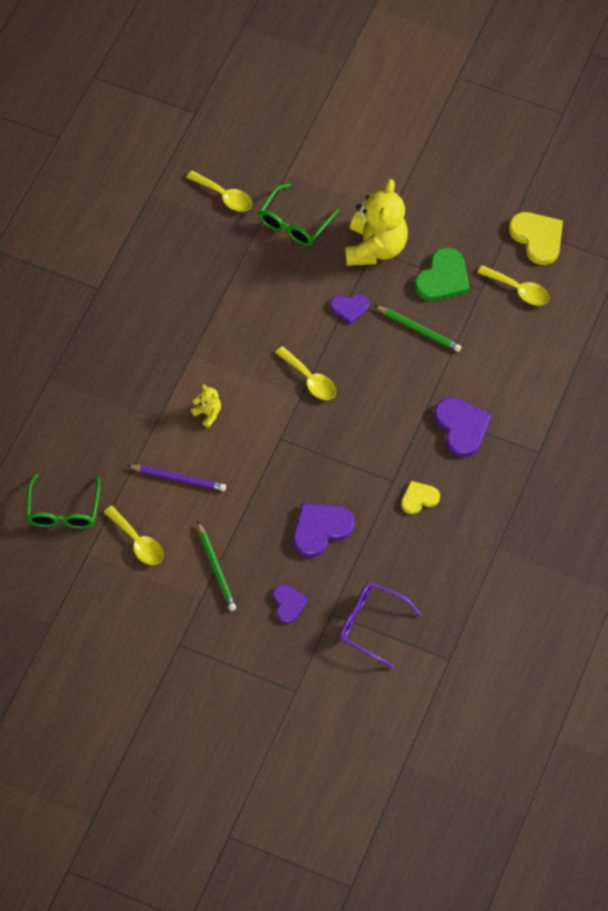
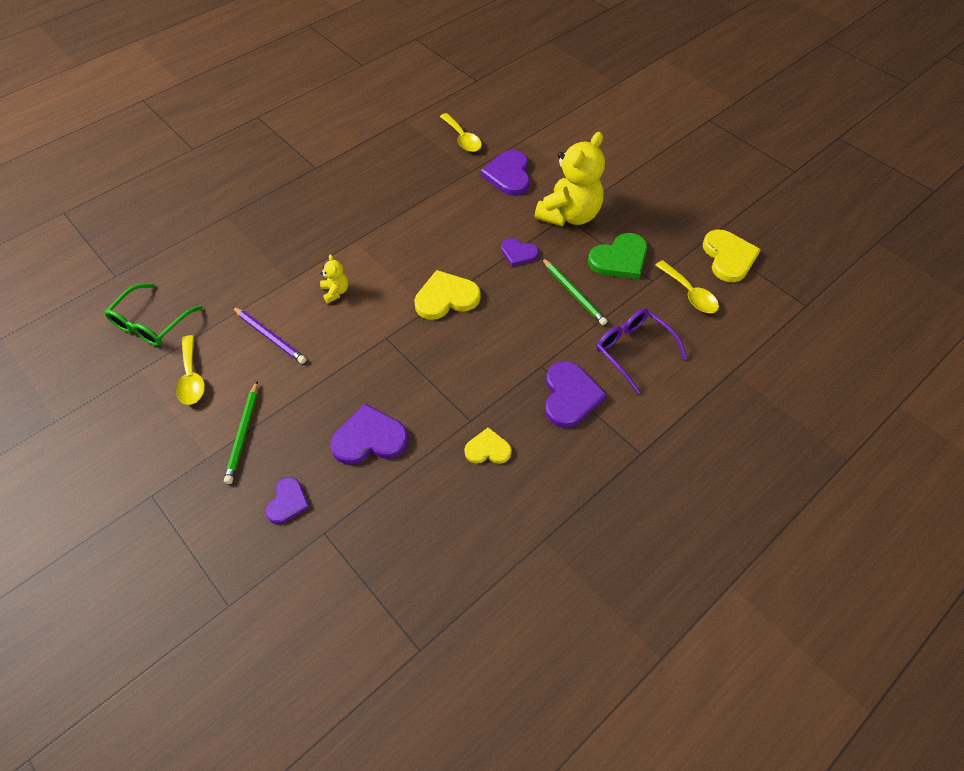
camera: 25 degrees right, 5 degrees down
green glasses [258,183,339,246] -> purple heart [481,150,530,196]
yellow spoon [275,346,336,400] -> yellow heart [414,270,481,320]
purple glasses [339,582,422,668] -> purple glasses moved to [596,308,687,394]

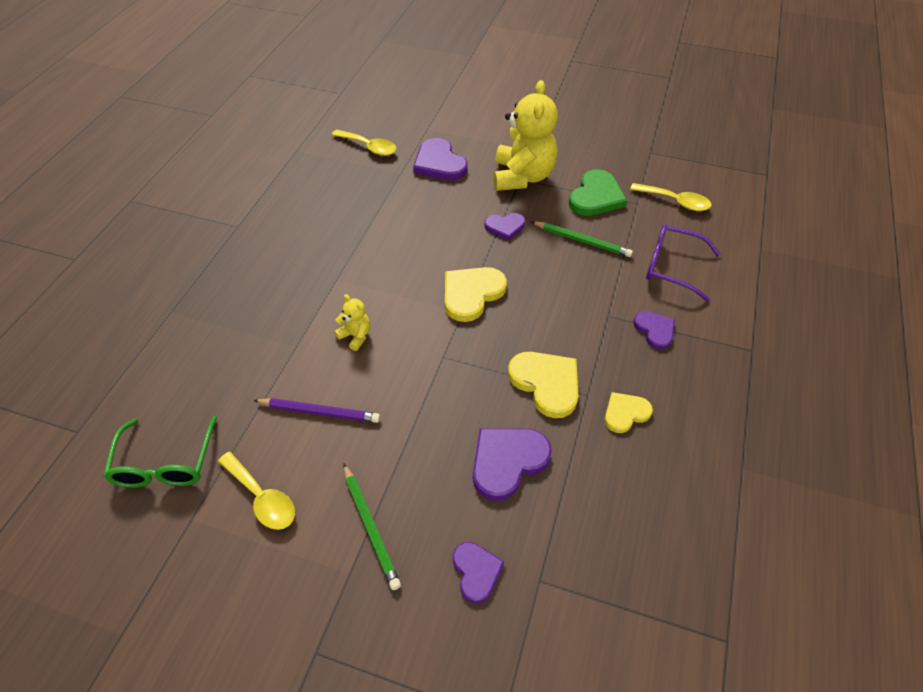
camera: 30 degrees left, 5 degrees down
purple heart [545,361,607,428] -> purple heart [633,311,675,349], size x0.61
yellow heart [703,230,761,282] -> yellow heart moved to [508,352,579,418]

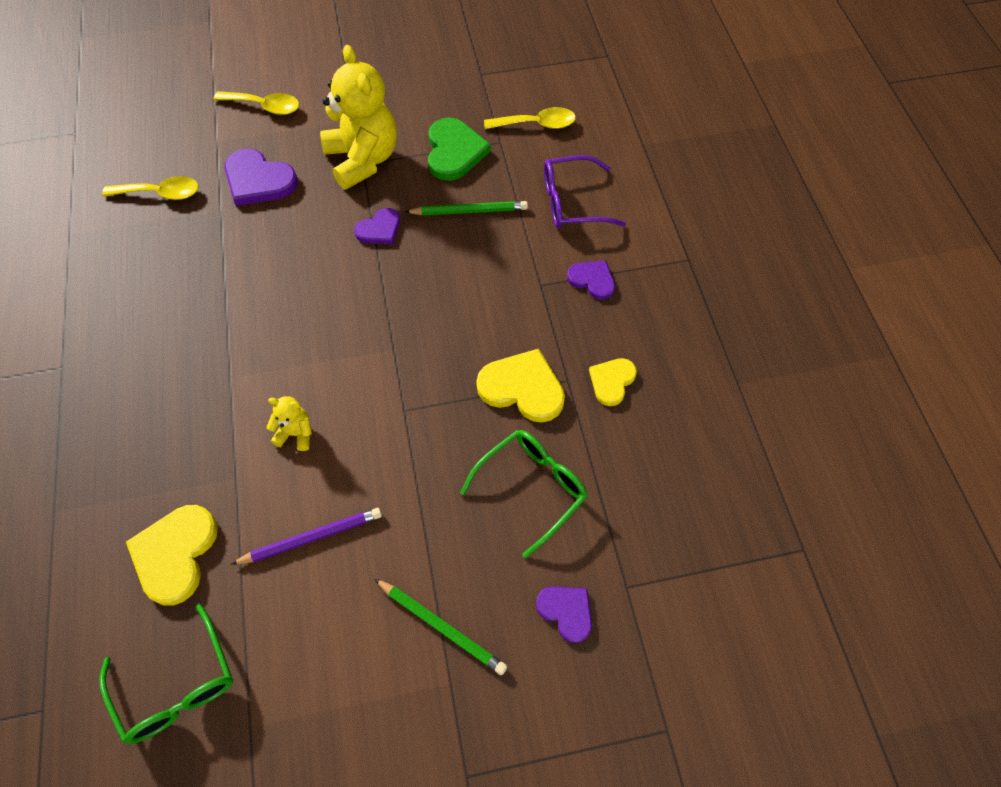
camera: 30 degrees left, 10 degrees up
yellow spoon [218,452,295,530] -> yellow spoon moved to [213,91,299,115]
yellow heart [445,267,507,322] -> yellow heart moved to [126,505,218,606]
purple heart [473,428,552,501] -> green glasses [460,430,588,558]

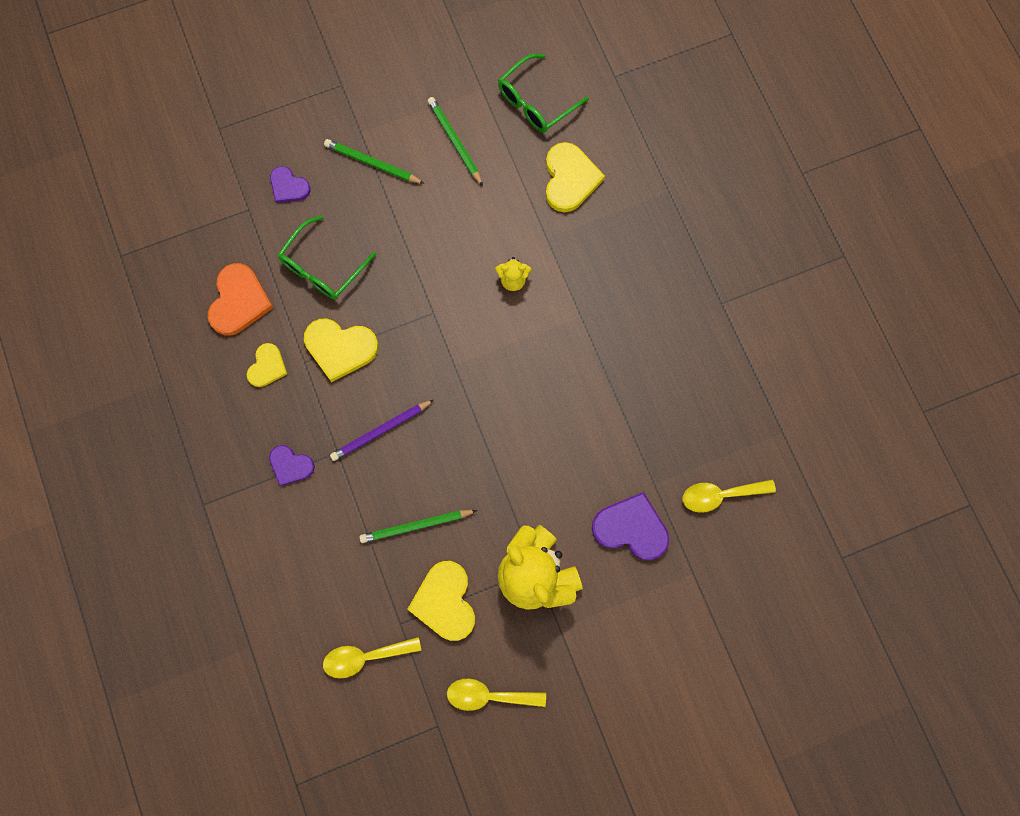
camera: 170 degrees right, 15 degrees up
green glasses [99,604,233,744] -> green glasses turned 90 degrees counterclockwise [498,54,589,133]
yellow spoon [213,91,299,115] -> yellow spoon moved to [447,679,546,711]
purple pencil [231,508,382,565] -> purple pencil moved to [330,400,434,461]
purple heart [354,208,400,244] -> none
green heart [428,118,491,181] -> yellow heart [407,561,475,641]
purple glasses [544,155,626,228] -> none
none -> orange heart [208,263,273,335]
none -> green pencil [428,97,483,186]

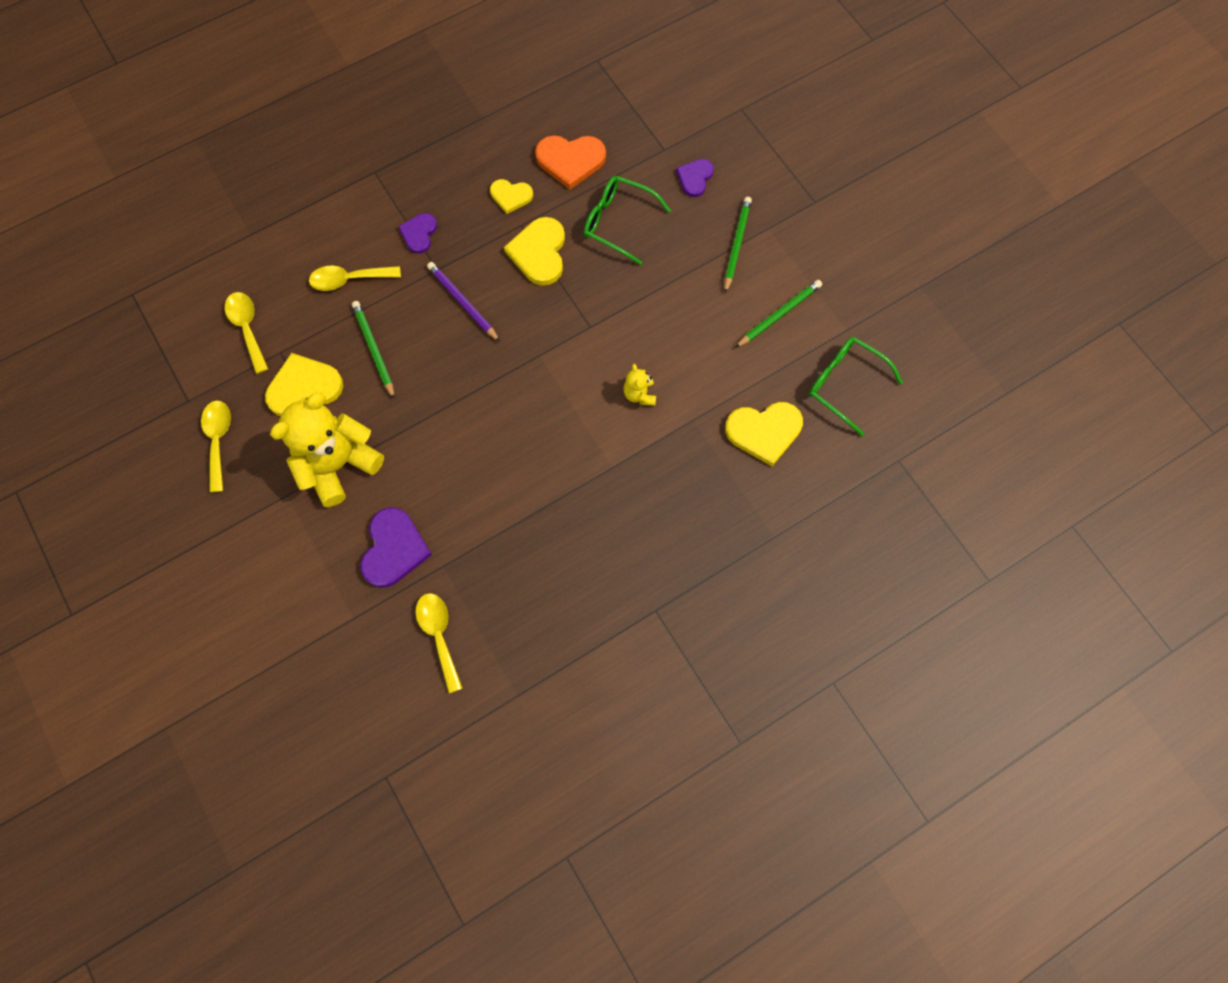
camera: 80 degrees right, 5 degrees down
none -> yellow spoon [309,266,401,291]

